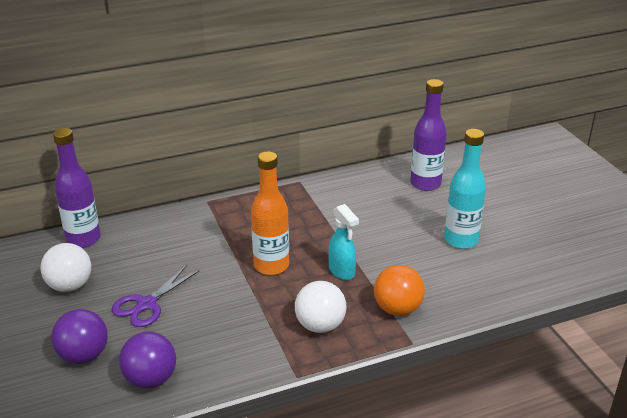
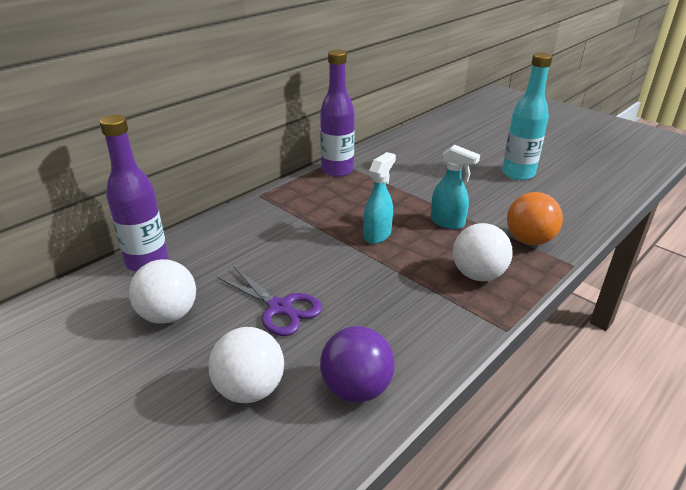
camera: 25 degrees left, 0 degrees up
purple ball [51,309,108,364] -> white ball [209,327,284,403]
purple scissors [112,265,200,327] -> purple scissors turned 60 degrees counterclockwise [217,267,322,336]
orange bottle [251,152,289,275] -> turquoise spray bottle [363,152,396,244]
purple bottle [410,79,447,191] -> purple bottle moved to [320,50,355,177]

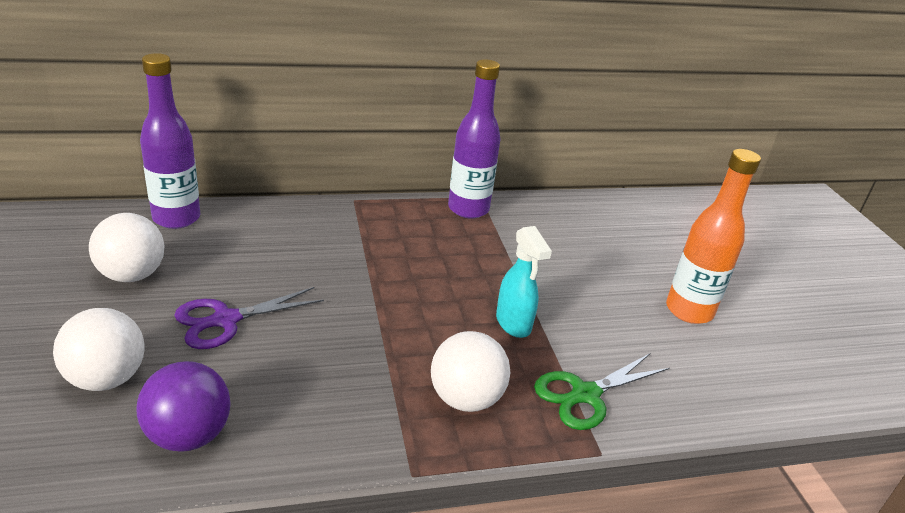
camera: 30 degrees right, 0 degrees up
purple scissors [217,267,322,336] -> purple scissors turned 75 degrees clockwise [174,287,324,349]
turquoise spray bottle [363,152,396,244] -> none
turquoise bottle [502,52,553,180] -> orange bottle [666,149,761,324]
orange ball [507,192,563,245] -> green scissors [534,353,670,430]

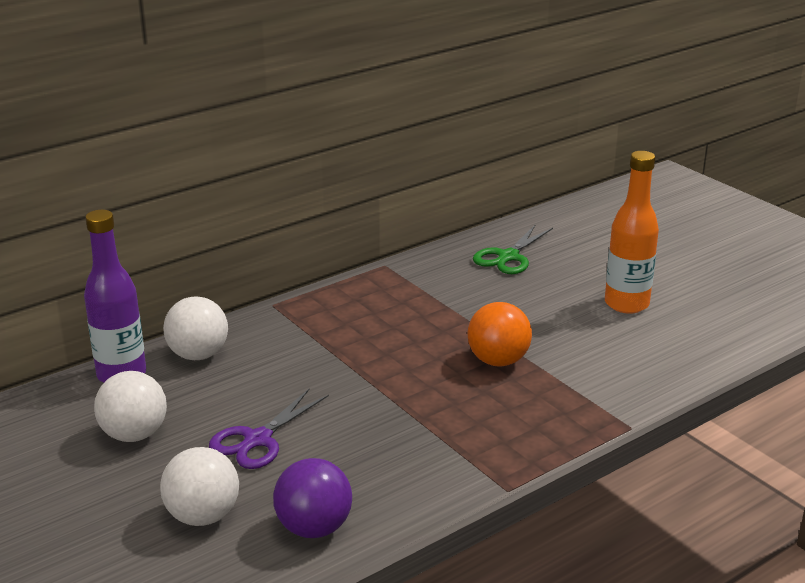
camera: 20 degrees left, 5 degrees down
white ball [431,331,510,412] -> white ball moved to [163,297,228,360]
purple bottle [448,59,501,219] -> none
turquoise spray bottle [496,226,552,338] -> orange ball [467,302,532,366]
green scissors [534,353,670,430] -> green scissors moved to [473,224,553,274]

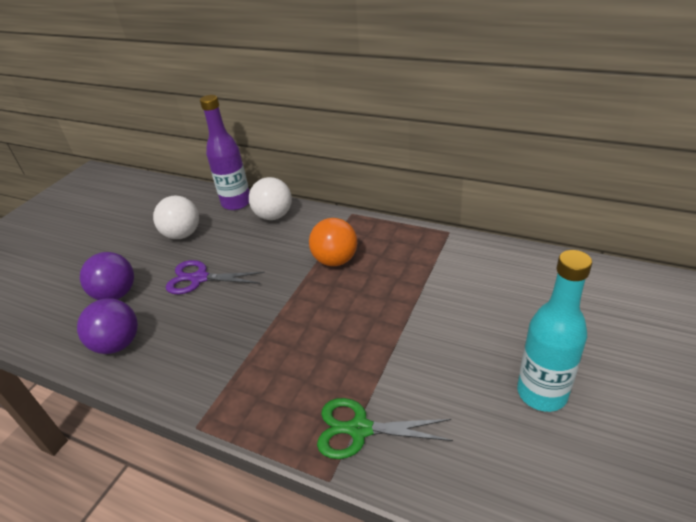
camera: 65 degrees right, 10 degrees up
white ball [160,447,239,526] -> purple ball [80,252,134,300]
orange ball [467,302,532,366] -> orange ball moved to [309,218,358,266]
green scissors [473,224,553,274] -> green scissors moved to [317,398,453,459]
orange bottle [605,151,659,314] -> turquoise bottle [517,250,592,412]

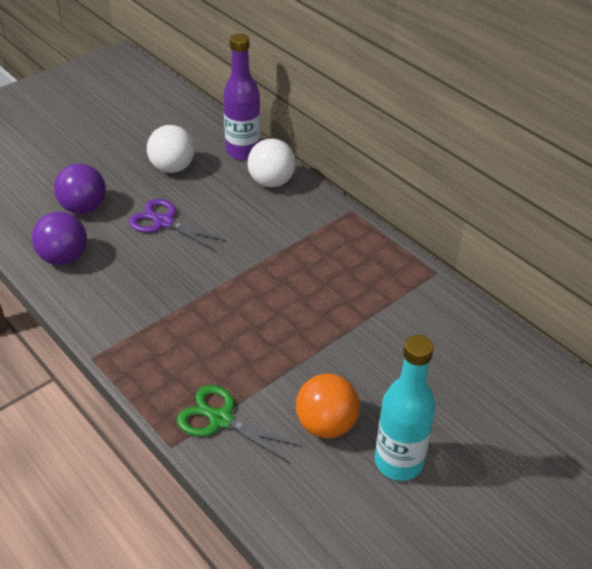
camera: 20 degrees right, 5 degrees up
orange ball [309,218,358,266] -> orange ball moved to [296,374,360,438]

